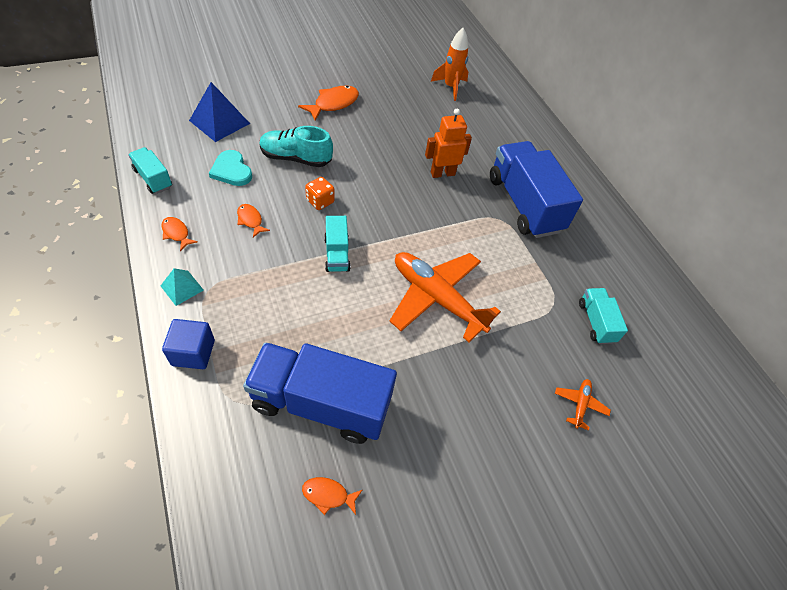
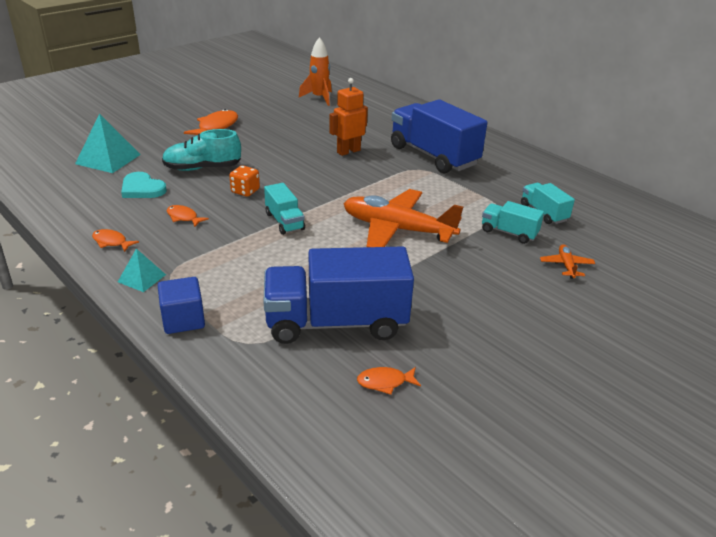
camera: 15 degrees left, 20 degrees down
turquoise truck [128,147,172,194] -> turquoise truck moved to [482,201,544,244]
blue pyramid [189,82,250,142] -> turquoise pyramid [75,114,141,173]

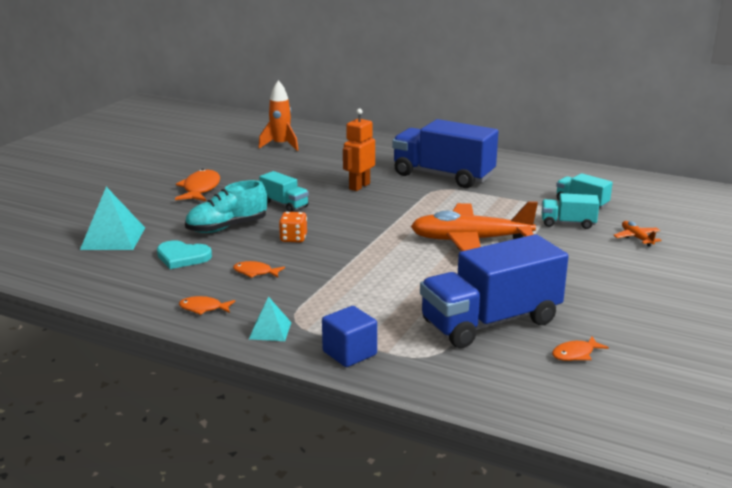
camera: 20 degrees left, 10 degrees down
turquoise truck [264,183,305,235] -> turquoise truck moved to [259,171,309,212]

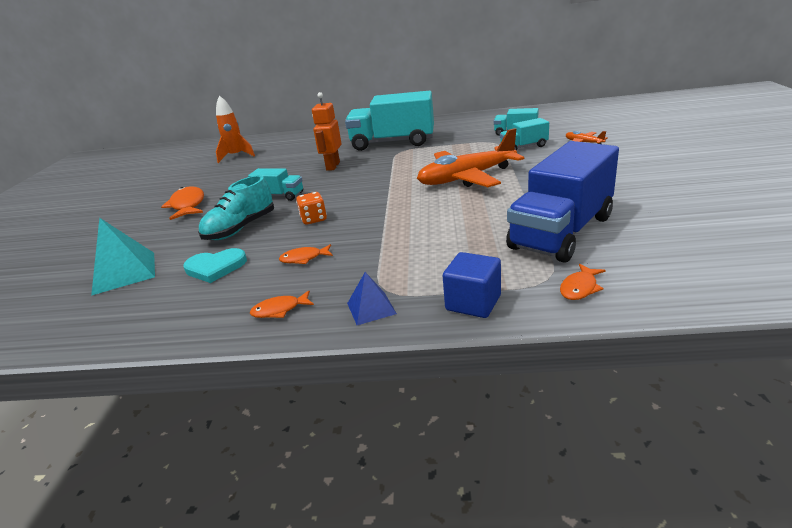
camera: 20 degrees left, 5 degrees up
turquoise pyramid [249,297,292,341] -> blue pyramid [347,272,397,325]
blue truck [392,119,499,188] -> turquoise truck [345,91,434,151]
orange fish [552,336,609,361] -> orange fish moved to [560,264,606,300]

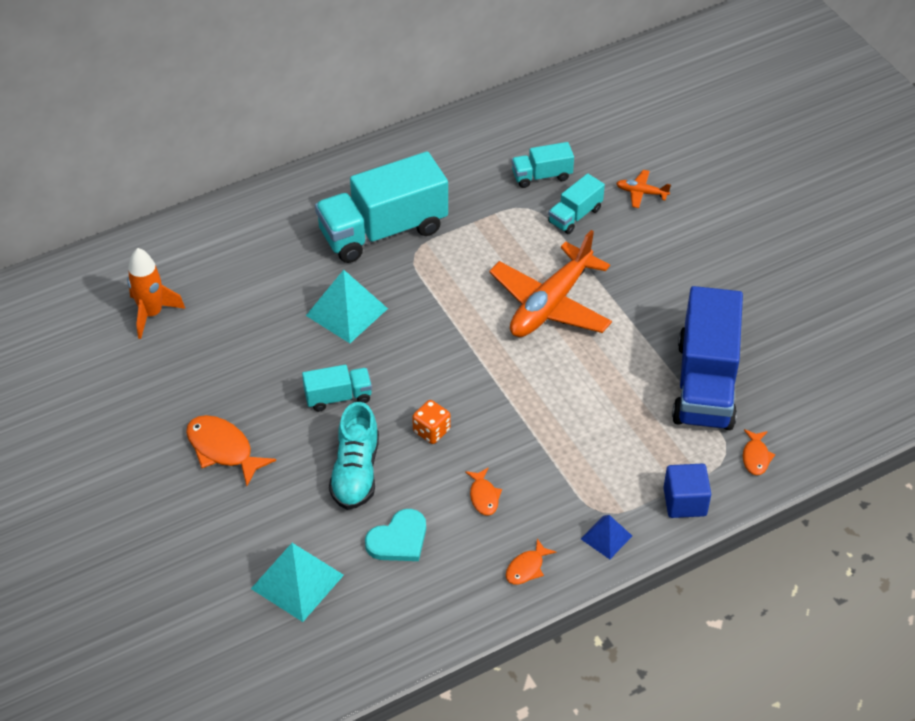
camera: 35 degrees left, 20 degrees up
orange fish [279,244,333,264] -> orange fish turned 60 degrees counterclockwise [465,467,502,516]
orange robot [312,92,342,171] -> turquoise pyramid [306,270,388,343]

